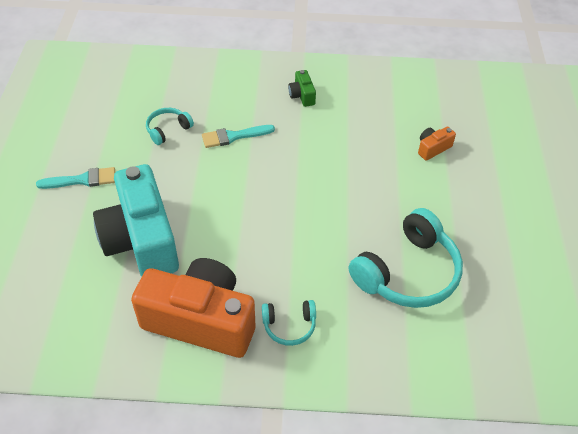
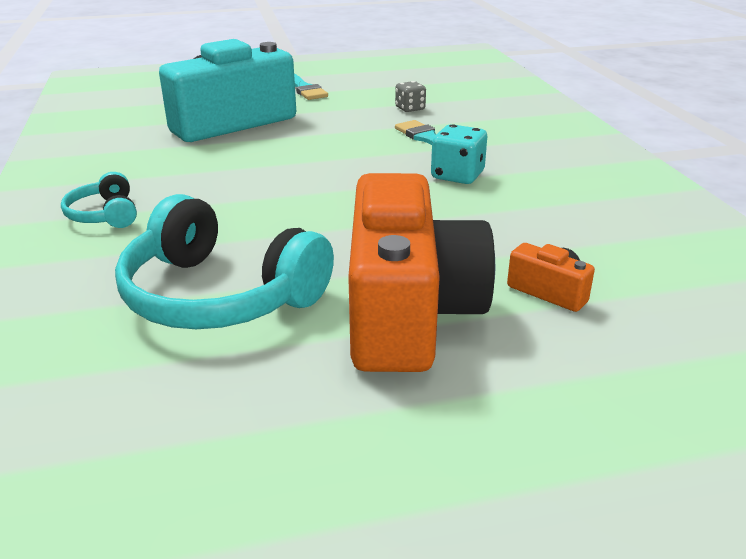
camera: 75 degrees right, 20 degrees down
orange camera [131,258,255,358] -> orange camera moved to [348,173,496,372]
turquoise headphones [146,108,194,145] -> grey dice [395,81,426,112]
green camera [288,70,316,107] -> none
none -> turquoise dice [431,124,487,184]

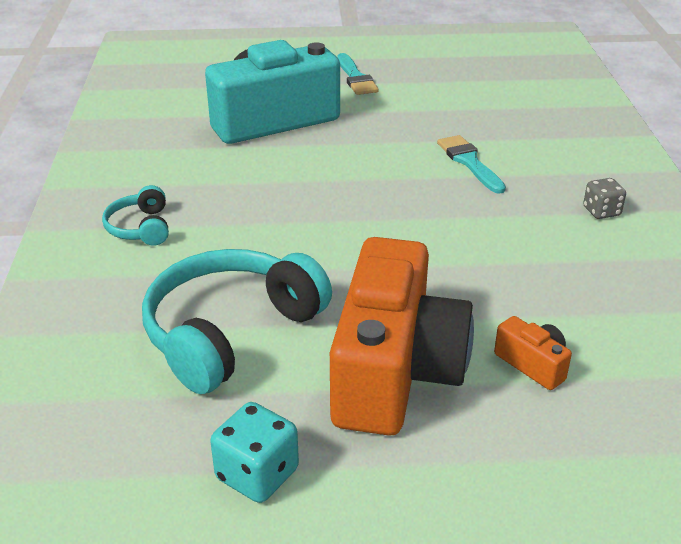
camera: 10 degrees right, 5 degrees up
turquoise headphones [115,194,334,329] -> turquoise headphones turned 90 degrees clockwise [142,249,332,394]
grey dice [395,81,426,112] -> grey dice moved to [583,178,626,219]
turquoise dice [431,124,487,184] -> turquoise dice moved to [210,402,299,503]

